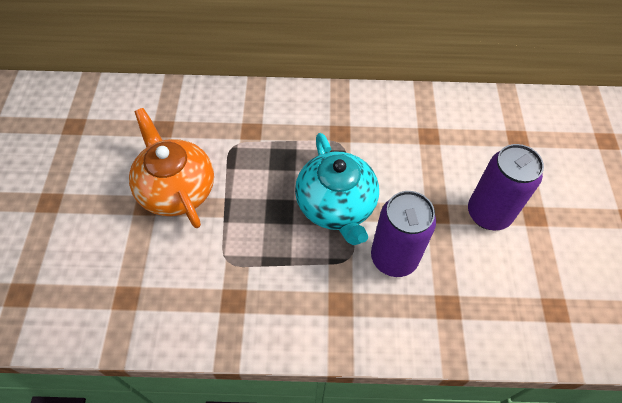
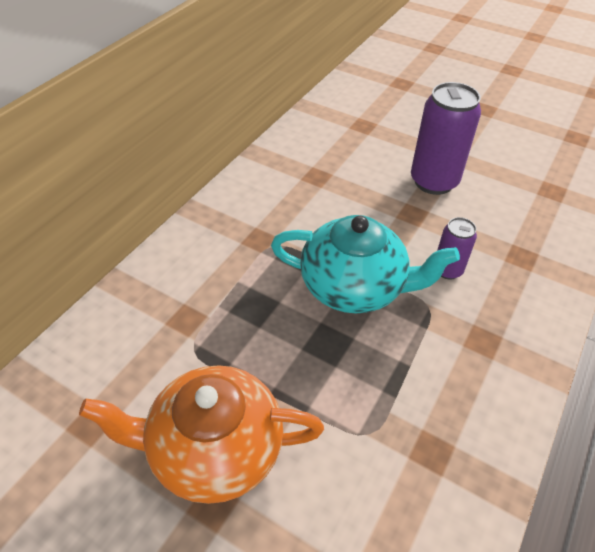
camera: 60 degrees left, 10 degrees down
purple can [371,191,436,277] -> purple can [437,217,477,279], size x0.54

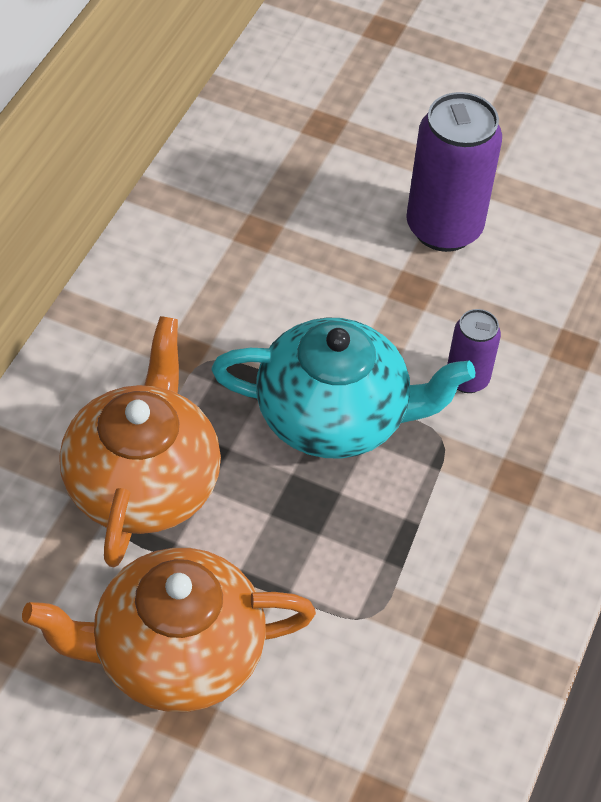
camera: 10 degrees left, 5 degrees up
none -> orange teapot [59,316,221,567]

